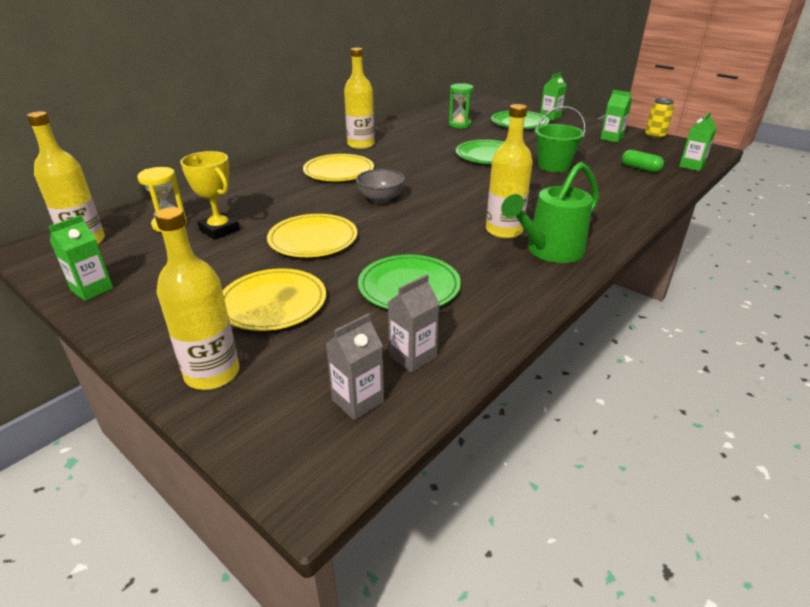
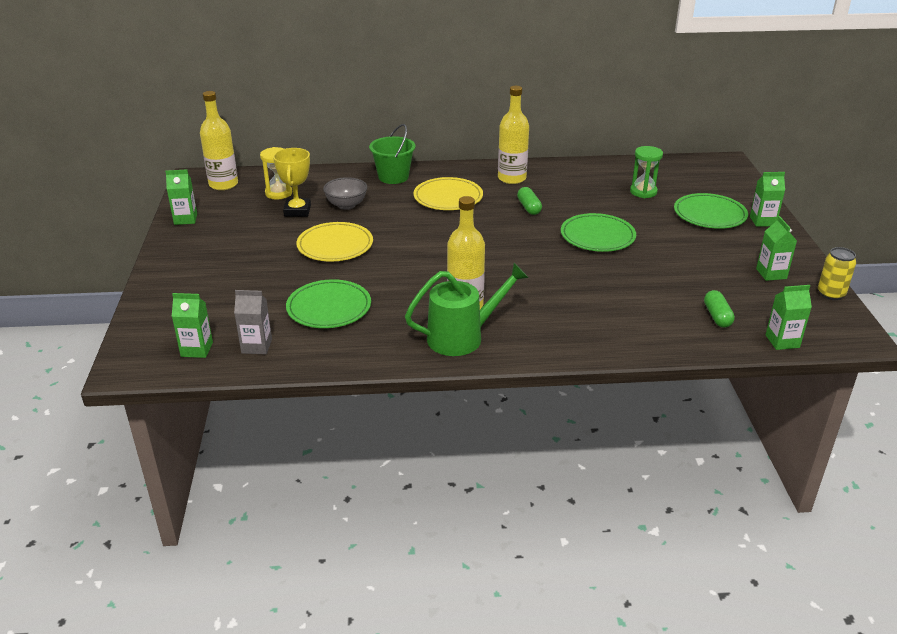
camera: 45 degrees right, 0 degrees up
yellow bottle [155,207,239,390] -> none
yellow plate [223,268,326,331] -> none
grey carton [326,313,384,420] -> green carton [172,293,213,358]
grey bowl [356,169,405,204] -> grey bowl moved to [323,177,367,210]
green watering can [501,162,599,263] -> green watering can turned 150 degrees clockwise [405,263,529,356]
green bucket [535,106,586,172] -> green bucket moved to [369,124,416,184]
none -> green capsule [517,187,542,215]

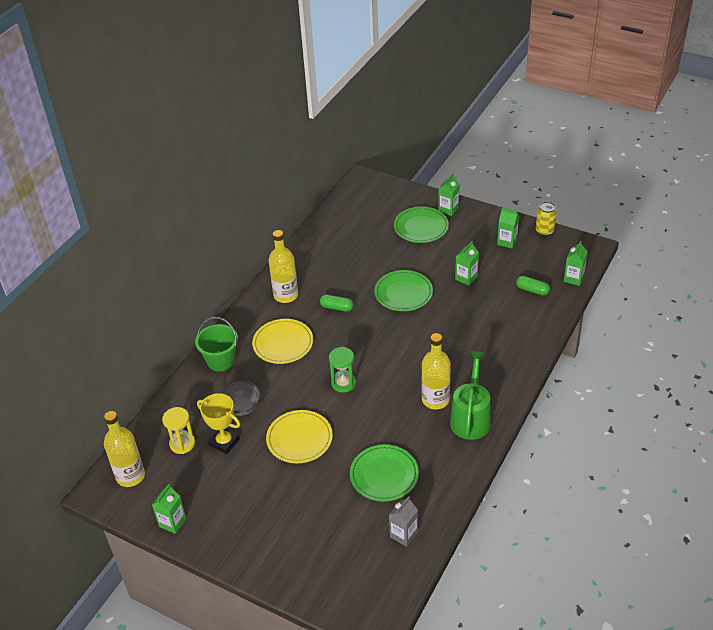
camera: 55 degrees left, 10 degrees up
green carton [172,293,213,358] -> green carton moved to [455,241,479,286]
green hourglass [630,146,663,198] -> green hourglass moved to [329,347,356,393]

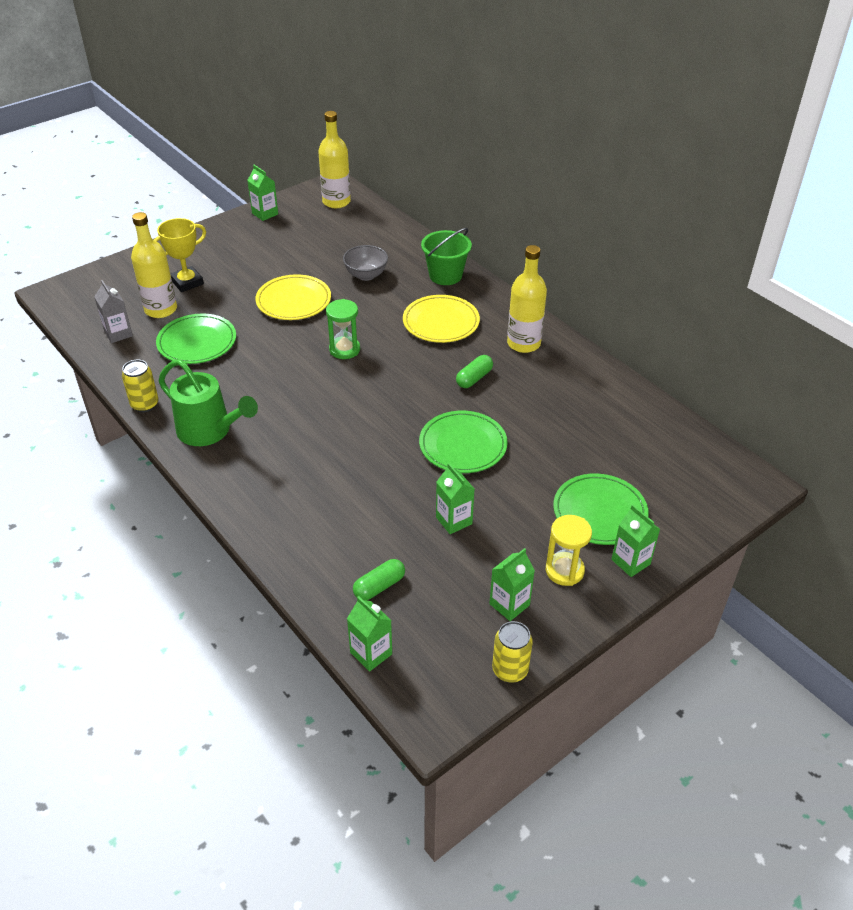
camera: 110 degrees right, 0 degrees up
yellow hourglass [162,407,195,454] -> yellow hourglass moved to [546,515,592,586]
yellow trophy [197,393,240,454] -> yellow trophy moved to [154,218,206,292]
yellow bottle [421,333,451,409] -> yellow bottle moved to [131,212,177,318]
none -> yellow can [122,360,159,412]

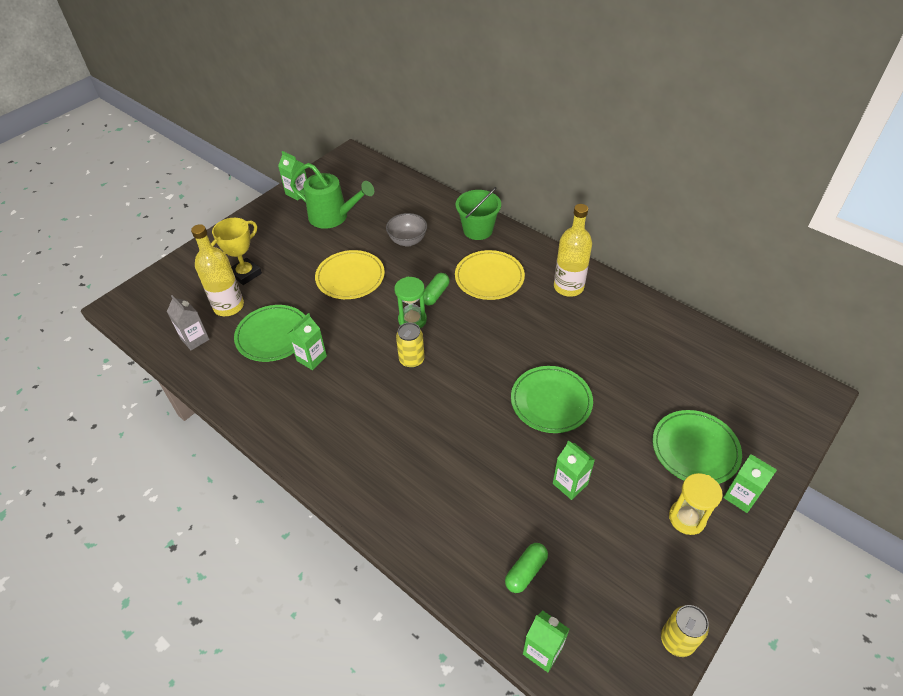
camera: 10 degrees left, 5 degrees up
yellow can [122,360,159,412] -> yellow can moved to [396,322,425,368]
green watering can [159,359,258,446] -> green watering can moved to [290,163,374,229]
yellow bottle [318,111,351,208] -> none
green capsule [456,355,493,388] -> green capsule moved to [424,273,450,305]
green carton [489,548,535,621] -> green carton moved to [288,313,327,370]

